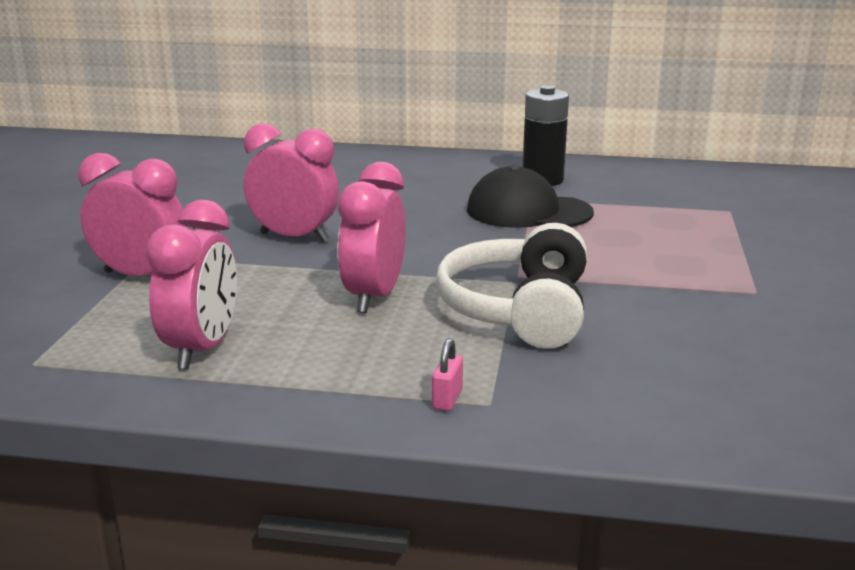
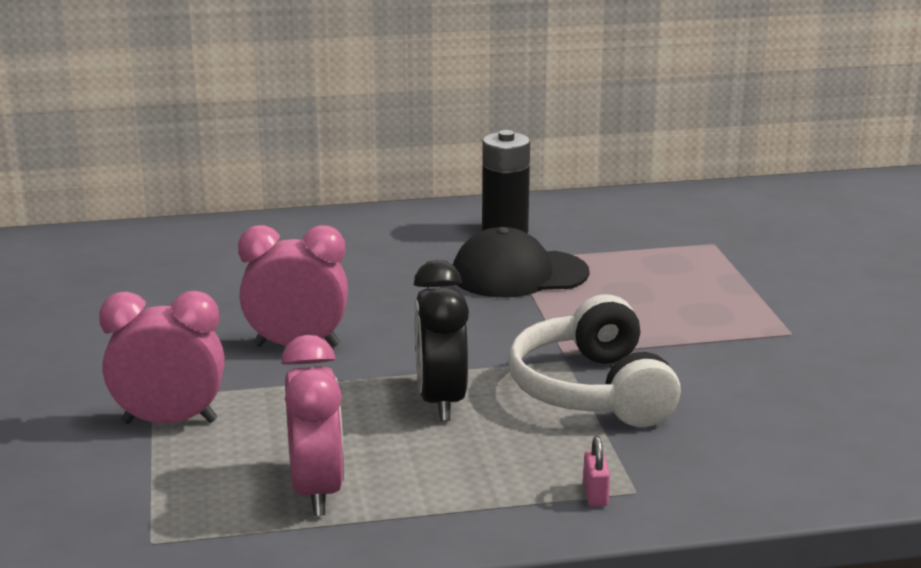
camera: 20 degrees left, 0 degrees up
pink clock [338,162,406,313] -> black clock [414,260,469,421]

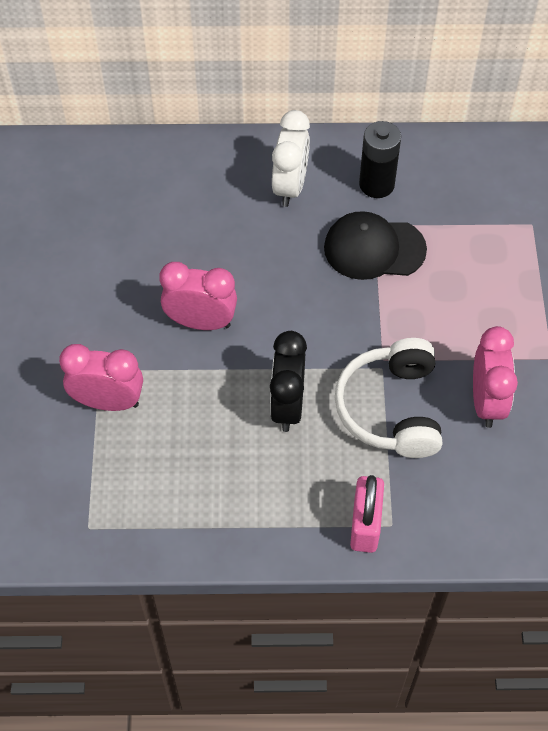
camera: 10 degrees right, 35 degrees up
pink clock [281,335,344,516] -> pink clock moved to [473,326,518,428]
pink padlock [583,436,610,507] -> pink padlock [350,475,384,553], size x2.08
none -> white clock [272,110,310,207]

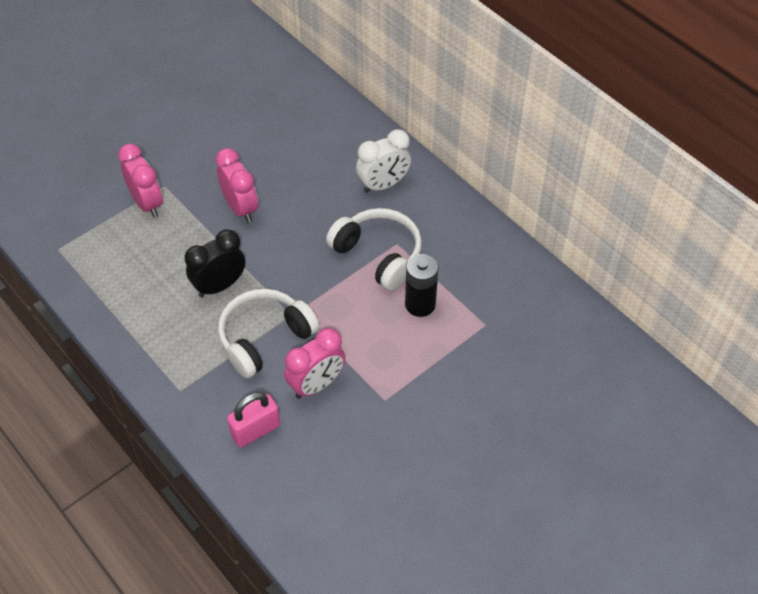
camera: 50 degrees right, 5 degrees down
black cap [324,211,427,280] -> white headphones [326,208,422,291]
pink padlock [350,475,384,553] -> pink padlock moved to [227,392,280,448]
black battery [359,121,401,198] -> black battery moved to [405,254,438,317]

